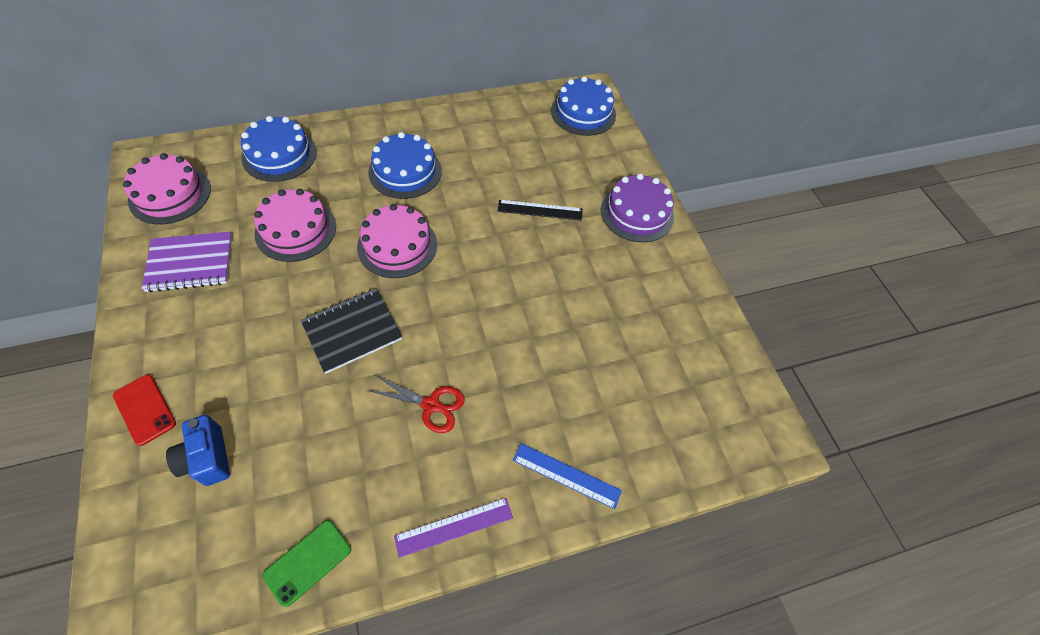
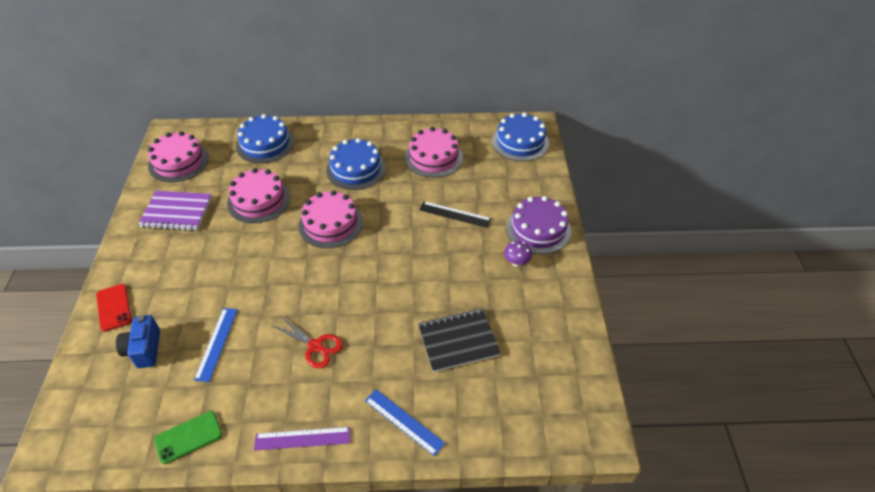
camera: 20 degrees right, 10 degrees down
black notebook [301,289,402,374] -> black notebook moved to [418,308,501,372]
none -> blue ruler [194,308,238,382]
none -> pink cake [405,127,463,178]
none -> purple mushroom [504,241,532,267]

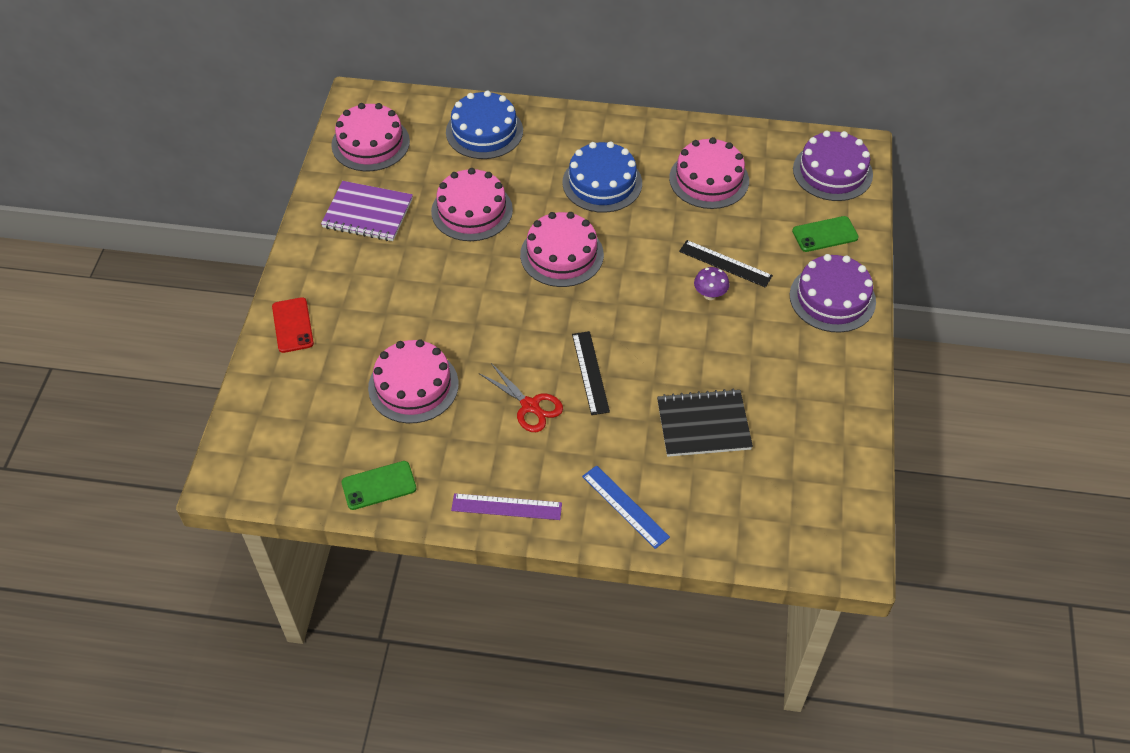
camera: 10 degrees right, 5 degrees up
blue camera [116,315,160,368] -> none
blue ruler [194,308,238,382] -> pink cake [368,339,459,423]
blue cake [492,113,549,161] -> purple cake [793,131,873,201]
purple mushroom [504,241,532,267] -> purple mushroom moved to [694,267,729,300]
none -> black ruler [572,331,610,415]
none -> green phone [792,216,859,252]

